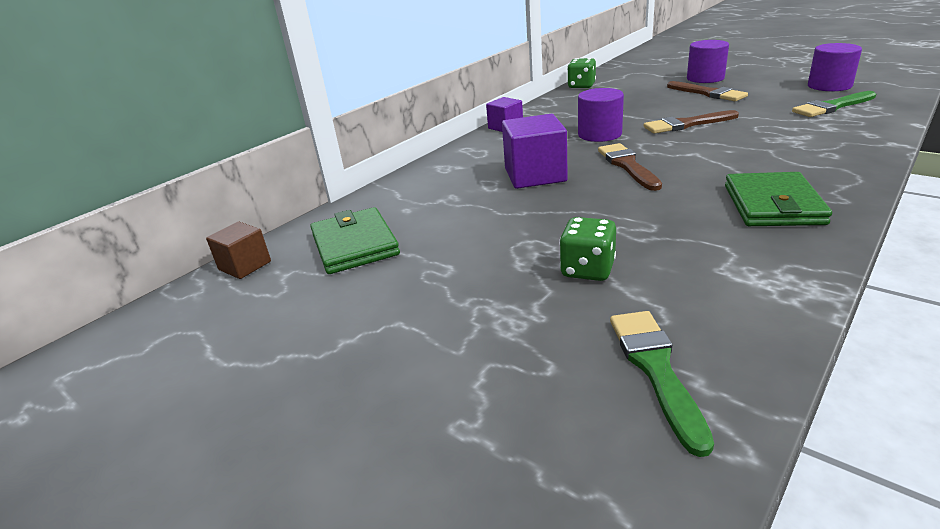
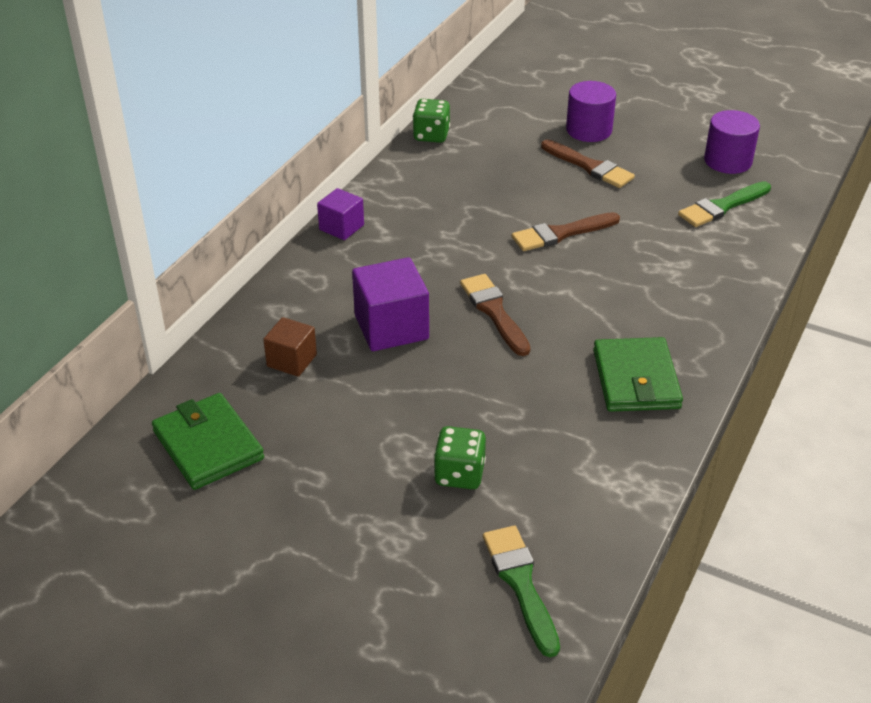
camera: 15 degrees left, 10 degrees up
brown cube [206,221,271,279] -> brown cube moved to [263,317,317,377]
purple cylinder [578,88,624,142] -> none

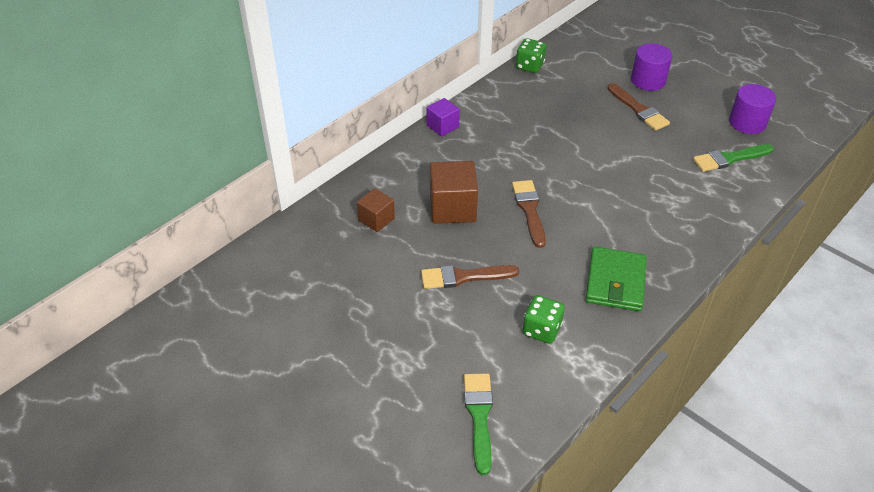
camera: 15 degrees right, 5 degrees up
green wallet [152,393,264,490] -> none
purple cube [352,257,429,351] -> brown cube [430,161,478,224]
green dice [434,426,486,489] -> green dice moved to [523,295,565,344]
brown brush [512,212,620,251] -> brown brush moved to [421,265,519,289]

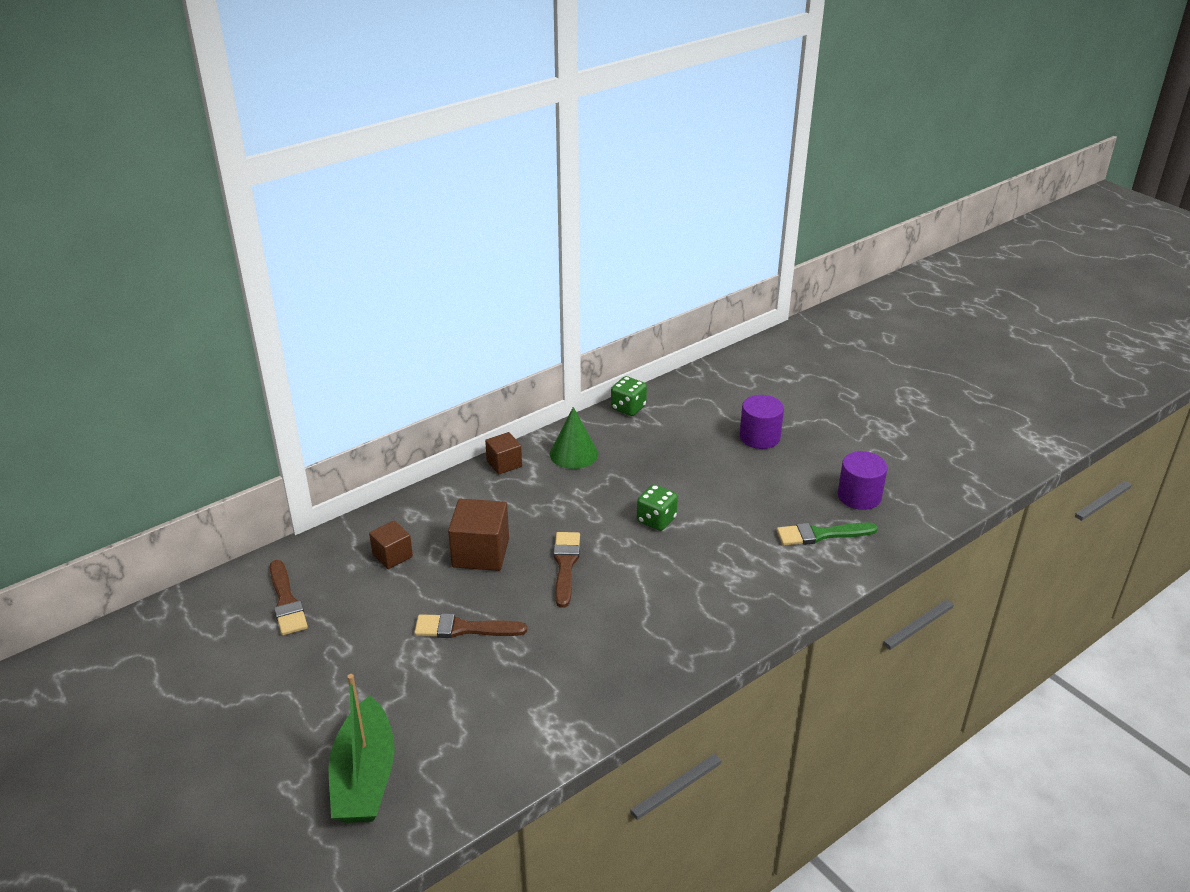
camera: 10 degrees right, 10 degrees down
purple cube [426,98,460,137] -> brown cube [485,432,522,475]
green brush [464,373,493,475] -> none
green dice [523,295,565,344] -> green dice moved to [637,484,678,531]
green wallet [586,247,647,311] -> none
brown brush [608,83,670,131] -> brown brush moved to [270,560,308,635]
none -> green boat [329,674,395,823]
none -> green cone [550,407,598,469]

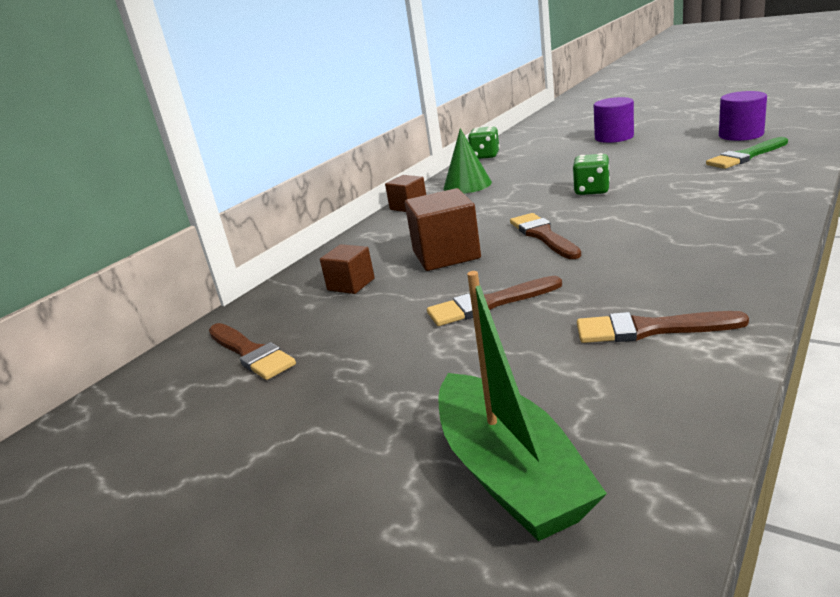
camera: 15 degrees left, 10 degrees down
none -> brown brush [577,311,749,343]

